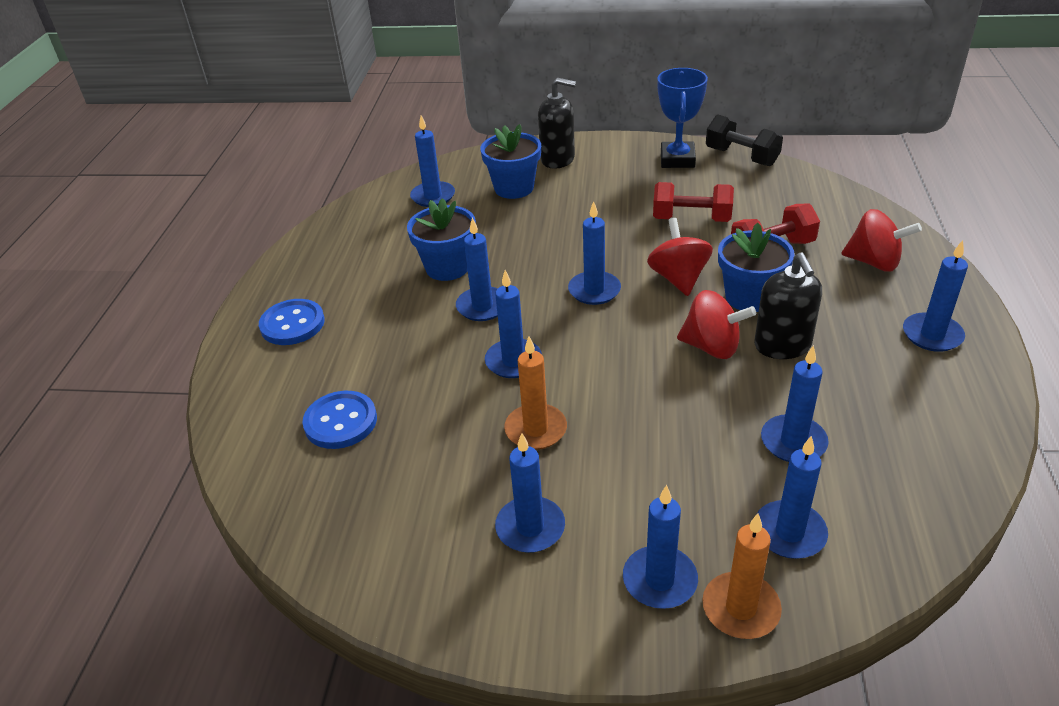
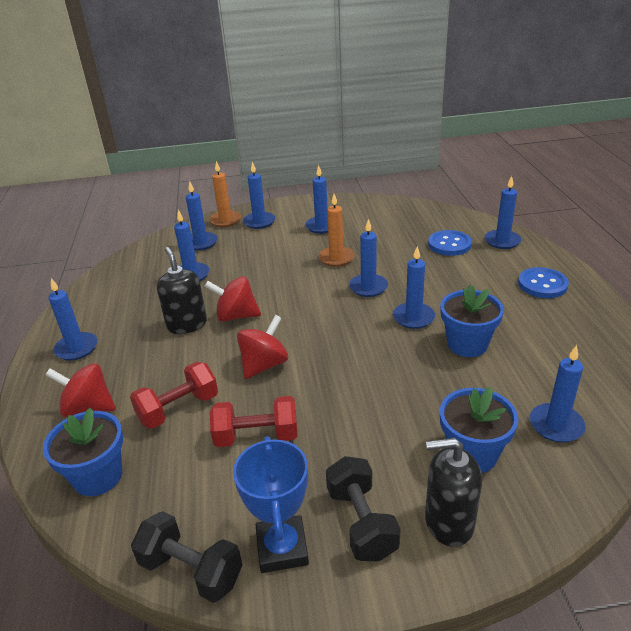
camera: 165 degrees right, 5 degrees down
blue candle [568,201,621,305] -> blue candle moved to [485,176,521,249]
red spinning top [647,218,713,296] -> red spinning top turned 120 degrees counterclockwise [237,315,288,379]
blue flower pot [718,223,795,312] -> blue flower pot moved to [43,408,123,496]
none -> black dumbbell [326,456,401,561]

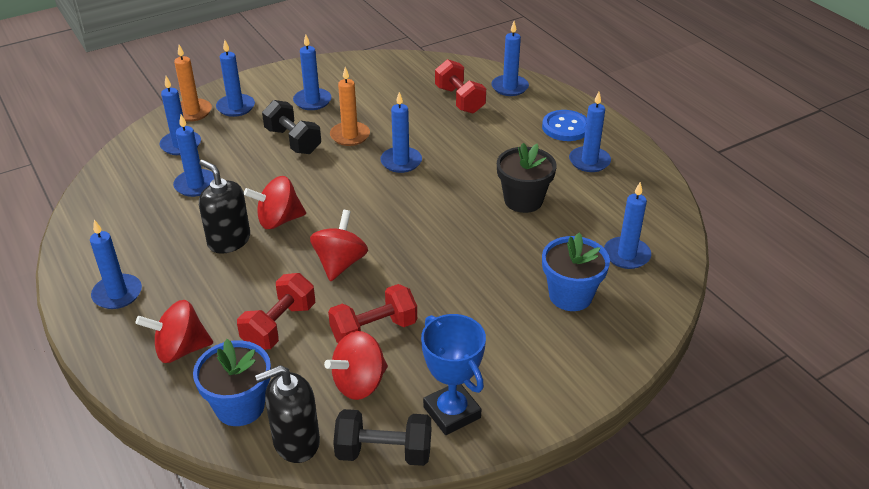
camera: 25 degrees left, 5 degrees up
black dumbbell [326,456,401,561] -> black dumbbell moved to [262,100,321,154]
blue candle [393,246,435,329] -> blue candle moved to [569,92,611,172]
black soap dispenser [425,438,482,547] -> black soap dispenser moved to [255,365,320,463]
blue button [428,230,472,256] -> red dumbbell [435,59,486,113]
blue flower pot [440,285,504,357] -> black flower pot [497,143,557,213]
none -> red spinning top [324,331,388,400]

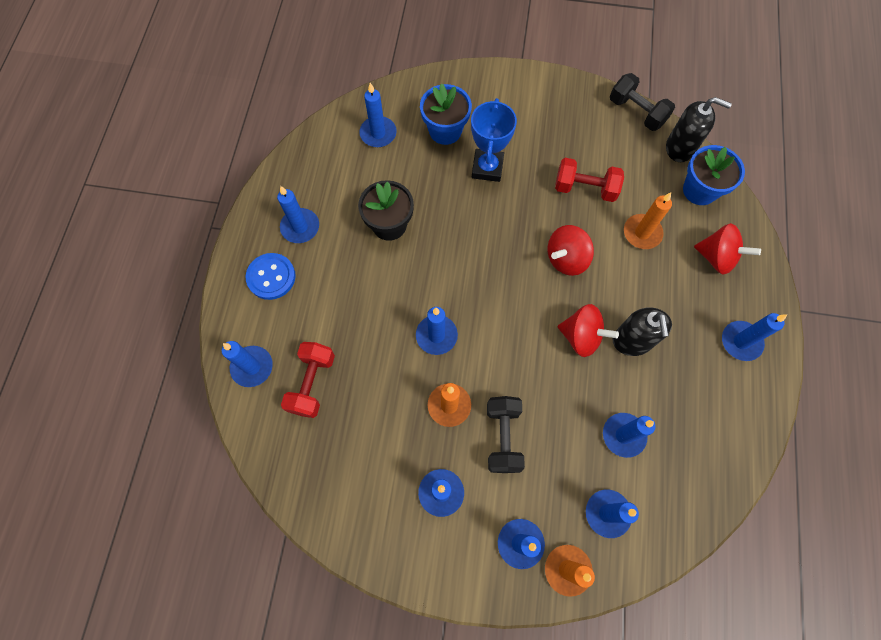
camera: 140 degrees left, 30 degrees up
red dumbbell [237,273,315,350] -> orange candle [624,193,672,249]
red spinning top [324,331,388,400] -> none
blue trophy [421,314,486,435] -> blue trophy moved to [471,98,517,182]

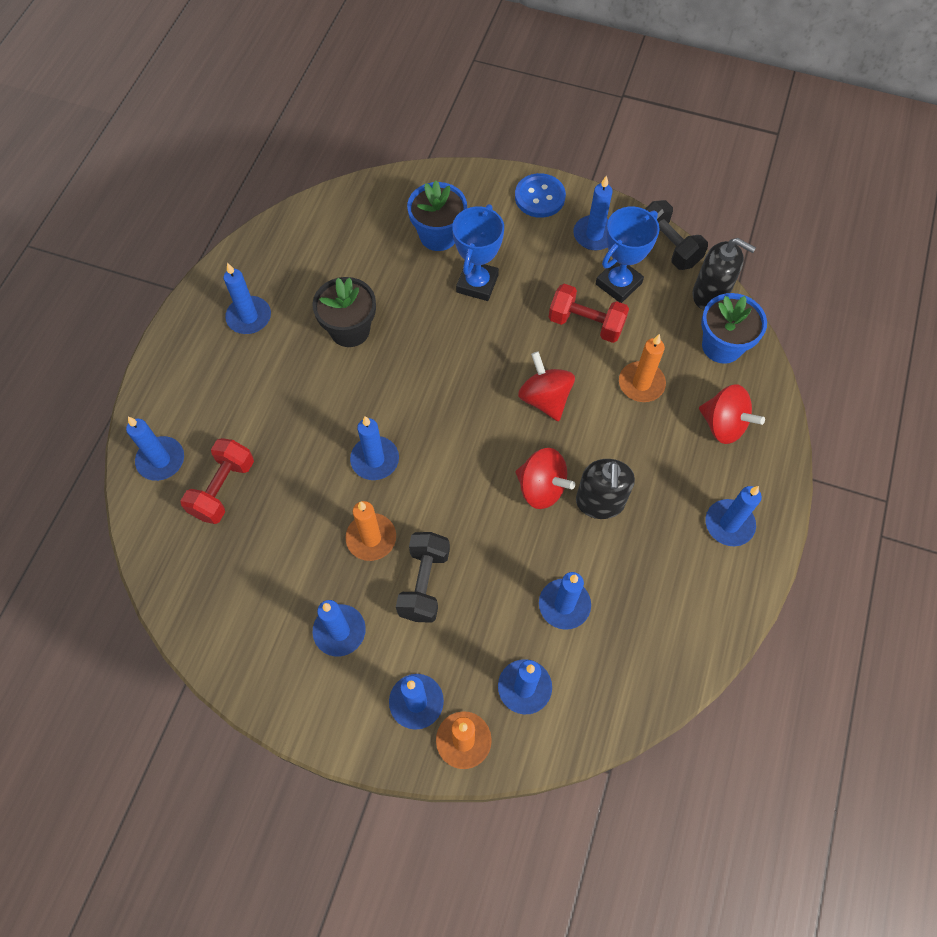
camera: 10 degrees right, 5 degrees down
blue button [246,253,296,300] -> blue button moved to [515,173,566,218]
blue candle [359,83,397,147] -> blue candle moved to [573,175,612,250]
red spinning top [547,225,594,276] -> red spinning top turned 90 degrees clockwise [518,351,575,421]
none -> blue trophy [595,207,659,303]

